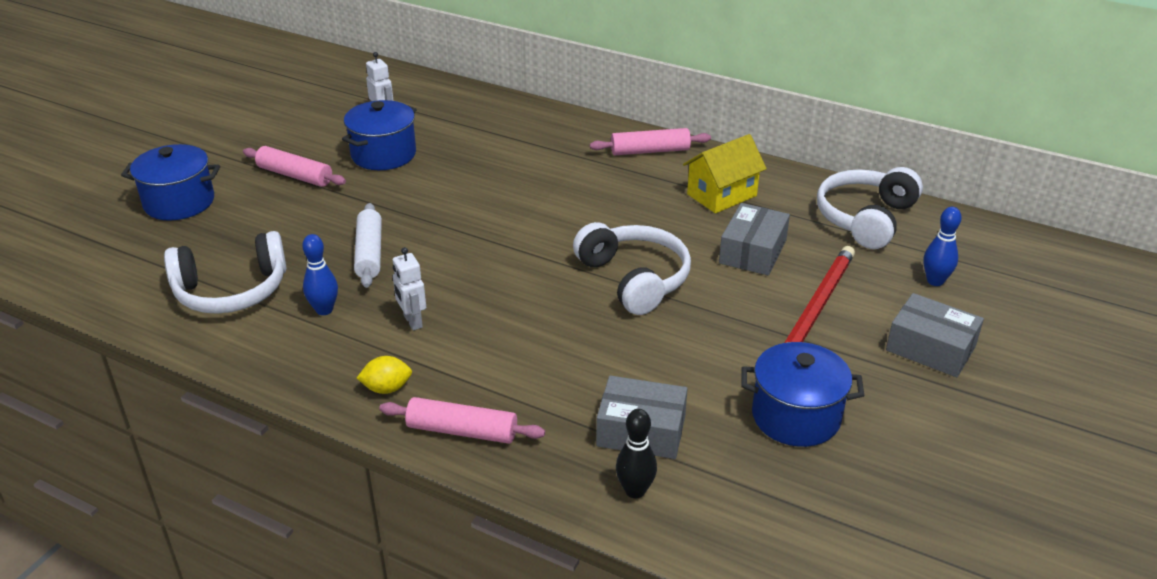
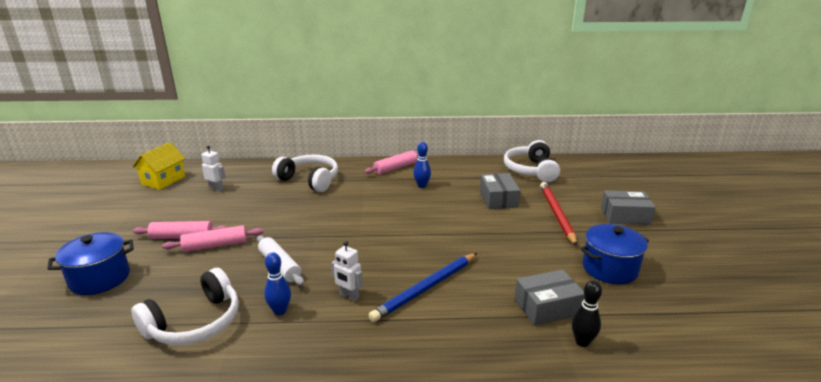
camera: 30 degrees left, 10 degrees down
blue pot [342,100,417,170] -> none
yellow lemon [357,356,412,394] -> none
pink rolling pin [379,397,545,444] -> pink rolling pin moved to [162,225,263,252]
white headphones [573,222,691,315] -> white headphones moved to [272,155,338,192]
yellow house [683,134,767,213] -> yellow house moved to [132,142,185,190]
blue bowling pin [923,207,962,286] -> blue bowling pin moved to [413,142,431,188]
none -> blue pencil [368,253,477,322]

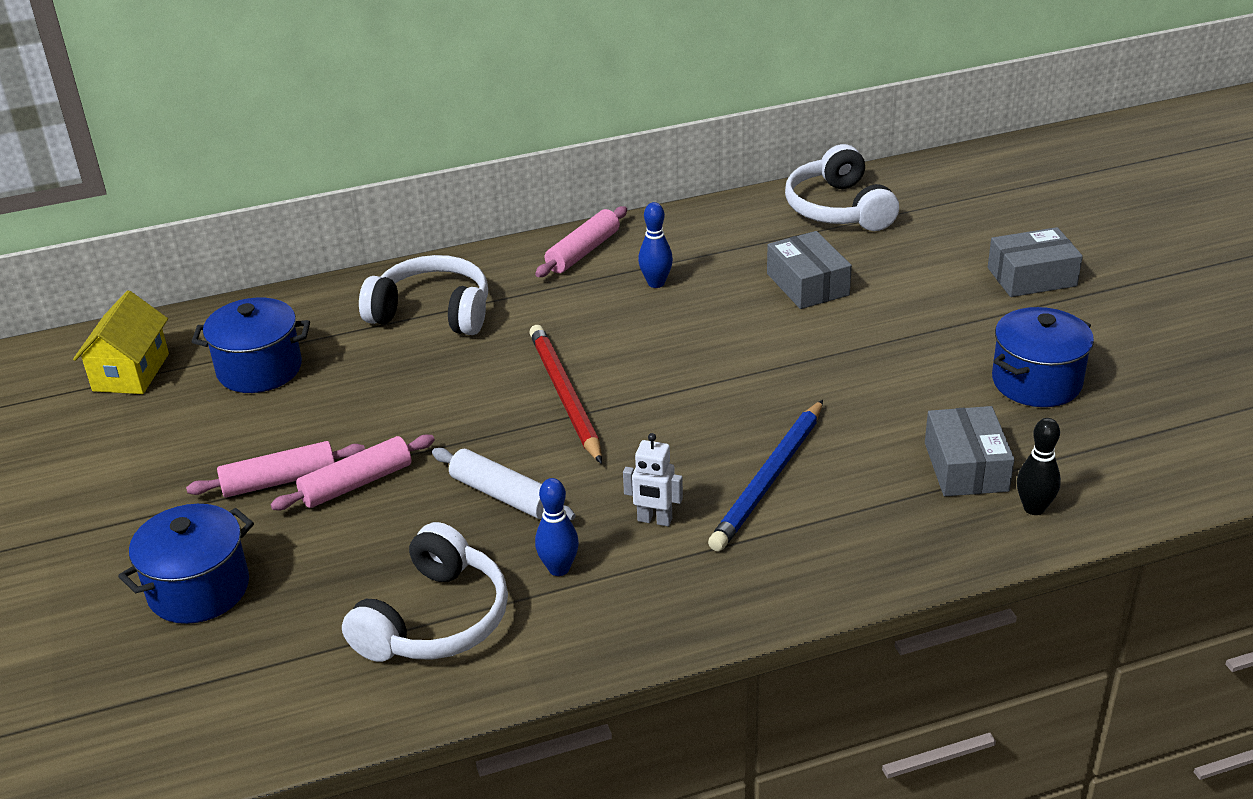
camera: 15 degrees left, 10 degrees up
white robot [201,145,225,192] -> blue pot [192,298,310,393]
grey box [515,269,584,326] -> grey box turned 60 degrees counterclockwise [925,406,1015,496]
red pencil [540,182,577,246] -> red pencil moved to [529,325,602,464]

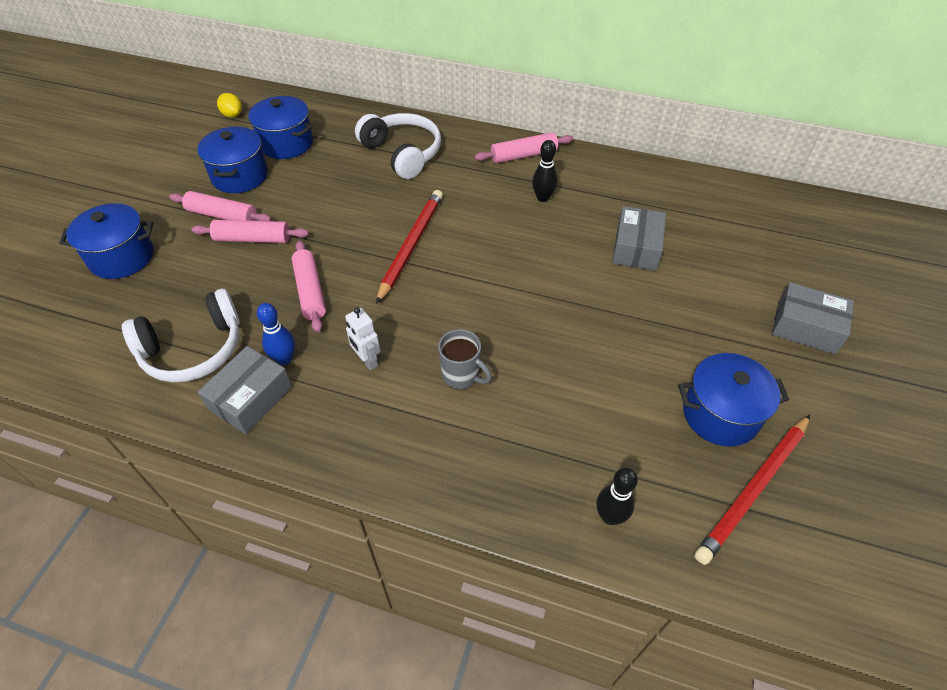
camera: 35 degrees right, 15 degrees up
yellow house [73,290,169,394] -> yellow lemon [217,93,242,118]
white rolling pin [432,448,575,520] -> pink rolling pin [292,240,326,332]
blue bowling pin [638,202,673,288] -> black bowling pin [532,140,558,202]
blue pencil [708,400,823,551] -> grey mug [438,329,492,389]
white headphones [785,144,899,231] -> none
grey box [925,406,1015,496] -> grey box moved to [198,346,292,434]
none -> blue pot [197,127,268,193]
none -> red pencil [694,415,810,565]

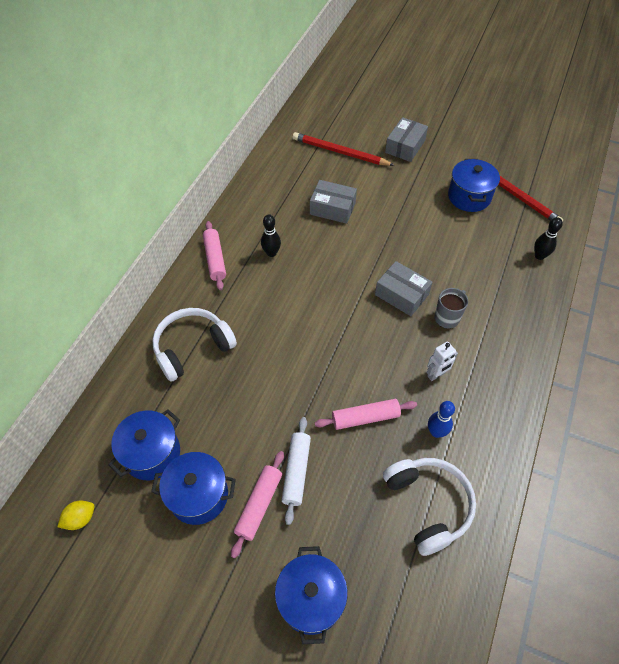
camera: 85 degrees left, 5 degrees up
pink rolling pin [191,220,309,243] -> white rolling pin [281,417,311,525]
grey box [198,346,292,434] -> grey box moved to [375,261,433,316]
red pencil [376,190,443,304] -> red pencil moved to [293,132,394,166]

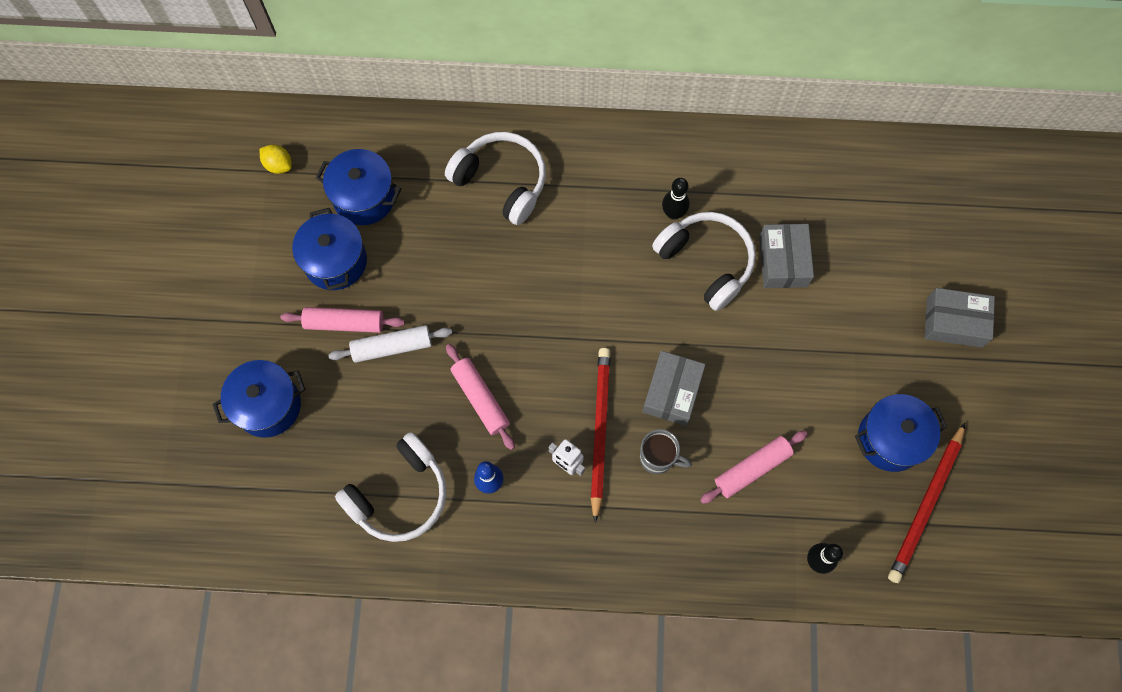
camera: 70 degrees right, 15 degrees up
pink rolling pin [203,221,226,290] -> pink rolling pin moved to [700,431,807,504]
red pencil [293,132,394,166] -> red pencil moved to [590,348,611,523]
none -> white headphones [652,212,756,311]

